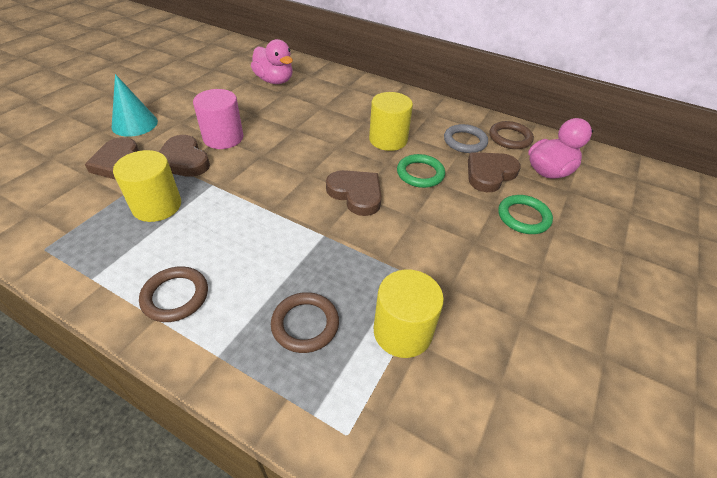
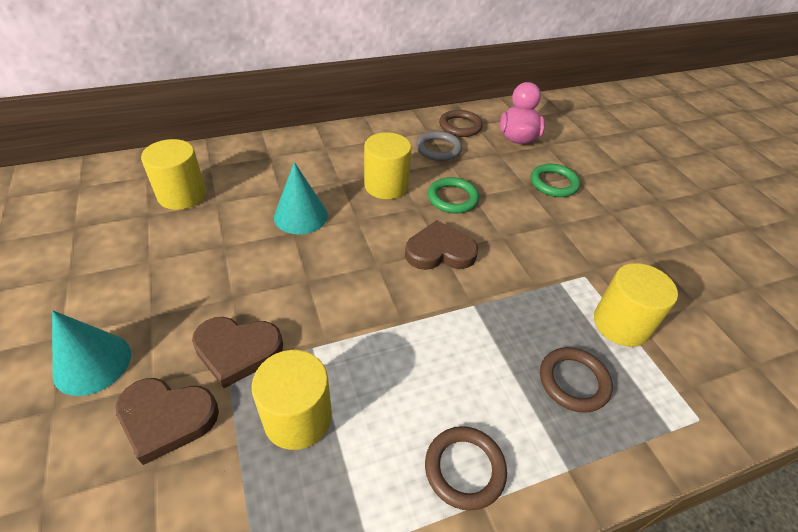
camera: 50 degrees left, 0 degrees up
pink cylinder [193,89,243,149] -> none
pink duck [251,39,293,84] -> yellow cylinder [141,139,206,210]
brown heart [468,152,521,192] -> none
none -> turquoise cone [274,162,328,234]

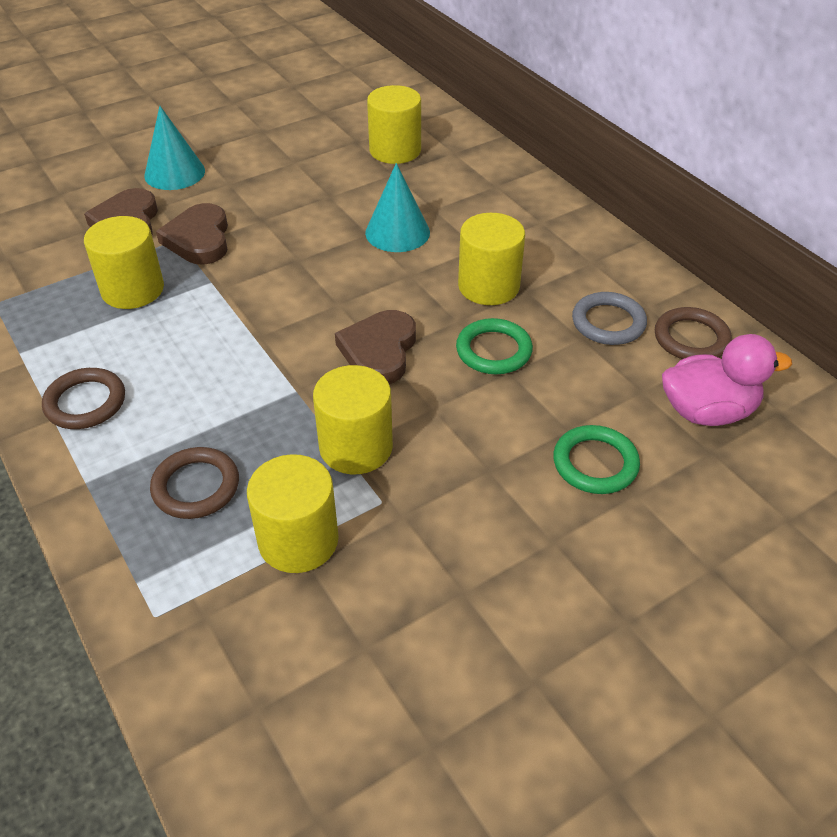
camera: 80 degrees right, 0 degrees up
brown heart [405,220,478,270] -> brown heart turned 150 degrees counterclockwise [335,310,416,384]
none -> yellow cylinder [313,365,393,474]

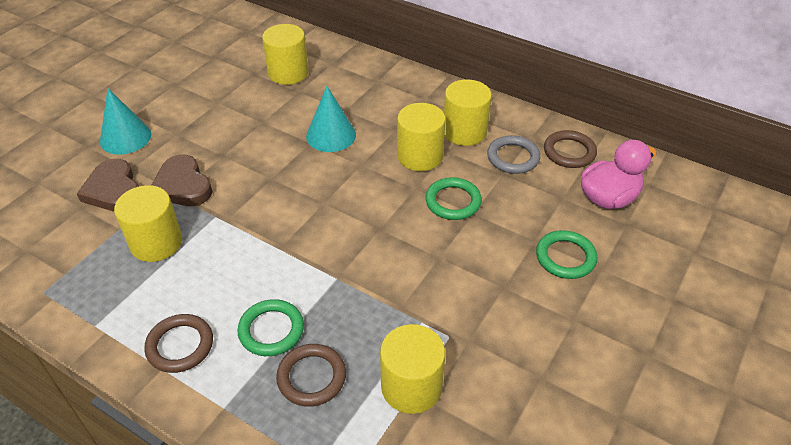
camera: 25 degrees left, 0 degrees up
yellow cylinder [313,365,393,474] -> yellow cylinder moved to [444,80,492,146]
brown heart [335,310,416,384] -> none
none -> green ring [237,299,304,356]

